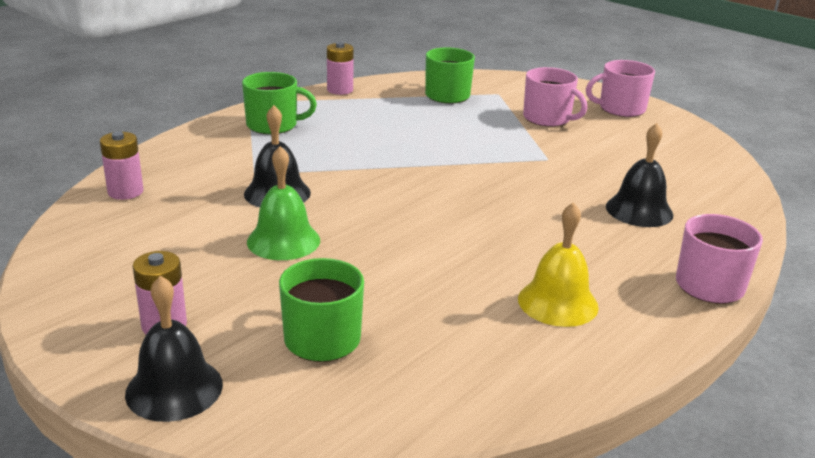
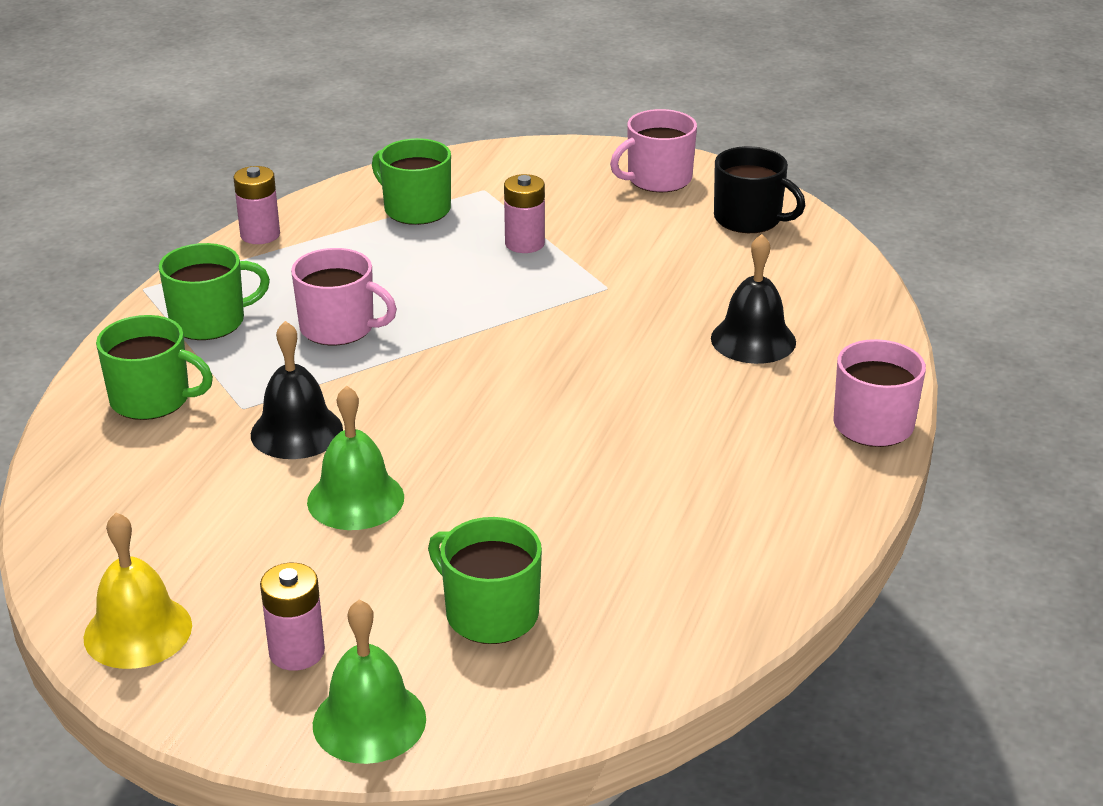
camera: 20 degrees left, 5 degrees up
pink battery [100,132,143,200] -> pink battery moved to [504,174,545,253]
black bell [125,276,223,422] -> green bell [313,600,426,764]
yellow bell [518,202,599,327] -> yellow bell moved to [83,512,192,669]
pink mug [523,67,587,127] -> pink mug moved to [291,248,397,346]
none -> green mug [96,315,213,420]
none -> black mug [714,146,806,233]

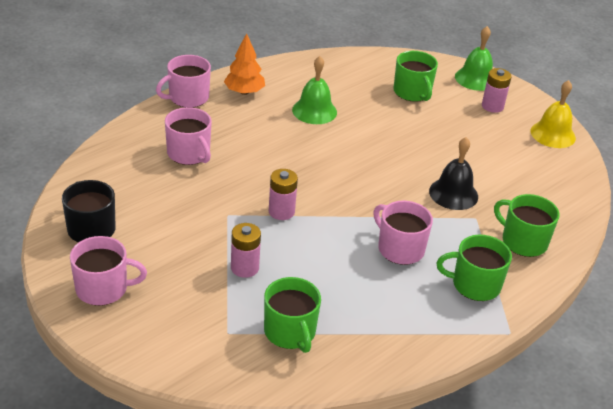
camera: 155 degrees left, 5 degrees up
pink battery [234,166,280,244] -> pink battery moved to [269,169,298,220]
green bell [307,385,404,530] -> green bell moved to [292,56,337,124]
black bell [711,234,796,364] -> pink mug [165,107,212,165]
none -> orange tree [224,33,265,95]

